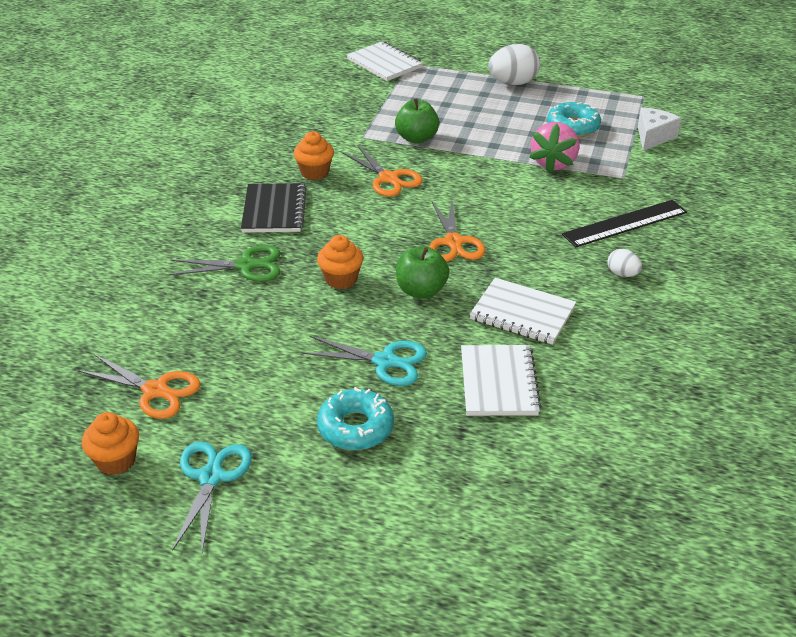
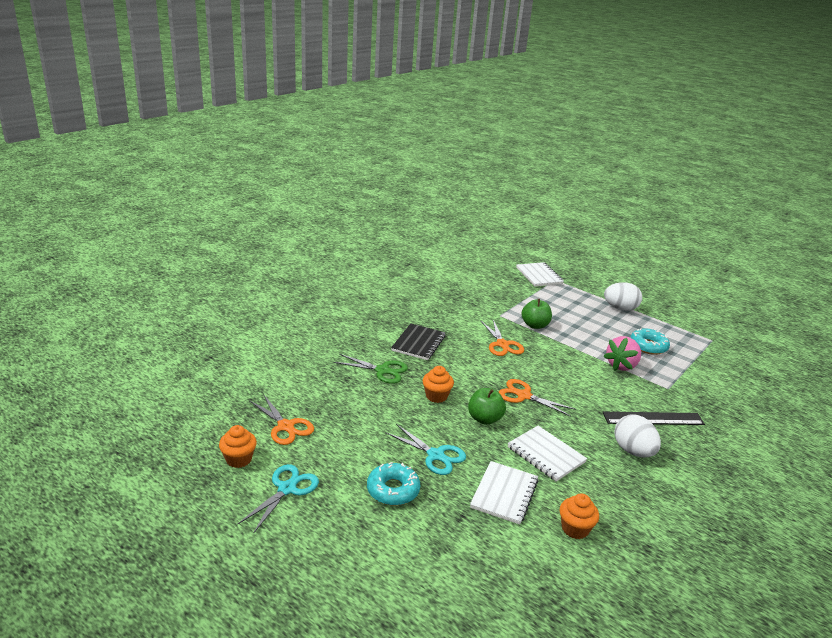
camera: 20 degrees right, 10 degrees down
orange cupcake [293,131,334,180] -> orange cupcake moved to [560,494,599,539]
orange scissors [429,201,486,262] -> orange scissors turned 105 degrees clockwise [499,379,576,417]
white egg [607,249,642,277] -> white egg [614,414,661,457], size x1.90
white cheese [638,107,681,151] -> none

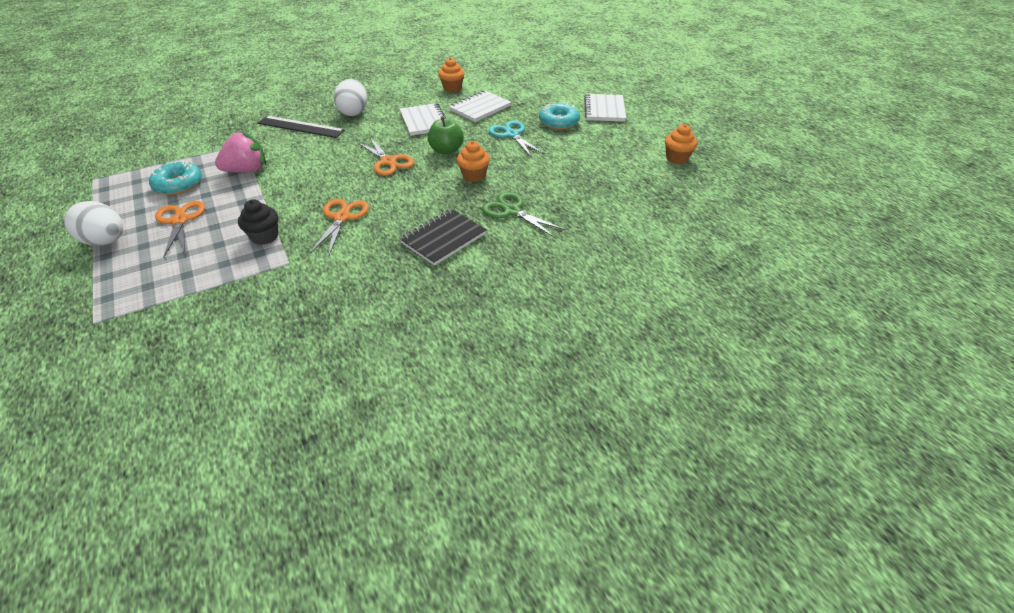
camera: 155 degrees left, 15 degrees up
turquoise scissors [238,464,319,534] -> none
orange scissors [249,394,314,445] -> orange scissors moved to [155,201,205,258]
white notebook [516,262,564,287] -> white notebook moved to [584,94,626,122]
green apple [522,299,552,329] -> black cupcake [238,199,278,245]

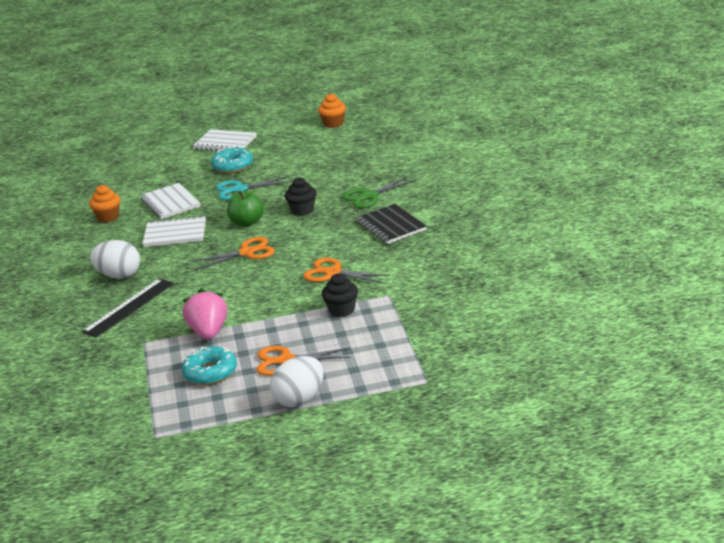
camera: 70 degrees left, 15 degrees down
orange cupcake [457,141,490,182] -> black cupcake [285,177,316,216]

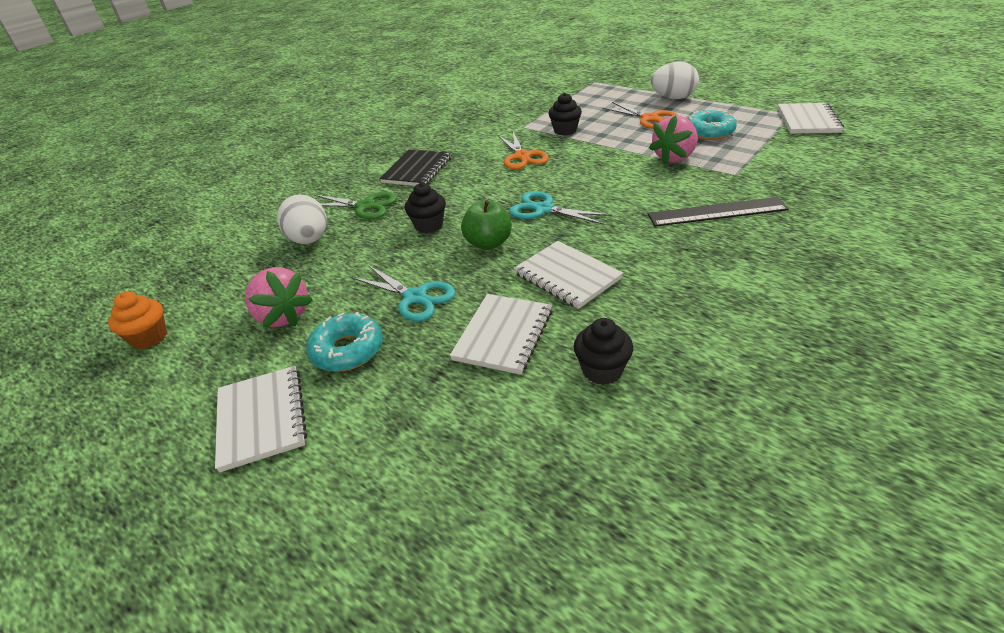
camera: 130 degrees left, 10 degrees up
orange cupcake [89,185,120,222] -> black cupcake [574,318,633,385]
white egg [90,240,140,279] -> white egg moved to [277,194,327,244]
orange scissors [191,237,275,270] -> turquoise scissors [509,191,612,225]
none -> pink strawberry [245,267,313,327]
none -> white notebook [778,103,844,134]

